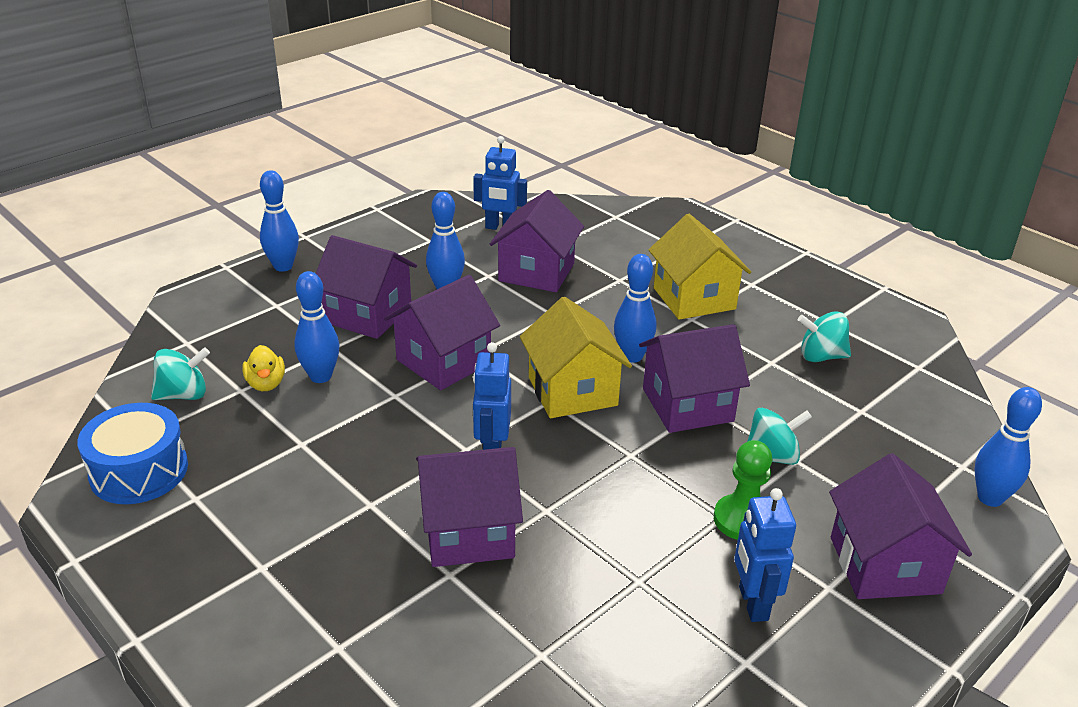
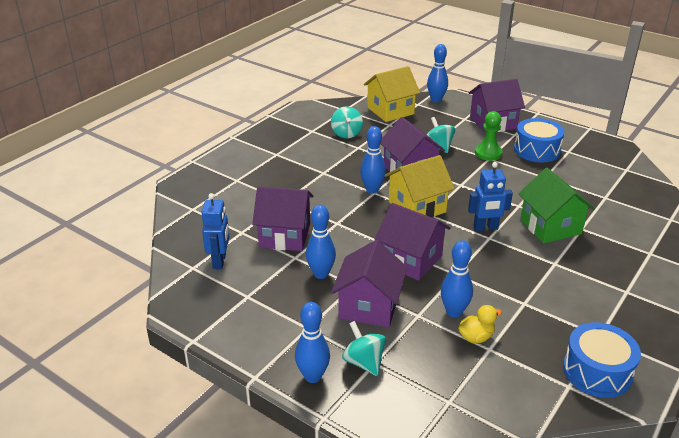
camera: 100 degrees left, 0 degrees up
turquoise spinning top [151,347,210,400] -> turquoise spinning top moved to [342,321,386,376]
purple house [416,447,523,567] -> green house [518,168,595,244]
yellow house [649,214,751,320] -> yellow house moved to [364,66,420,122]
blue robot [734,488,796,622] -> blue drum [514,118,565,162]

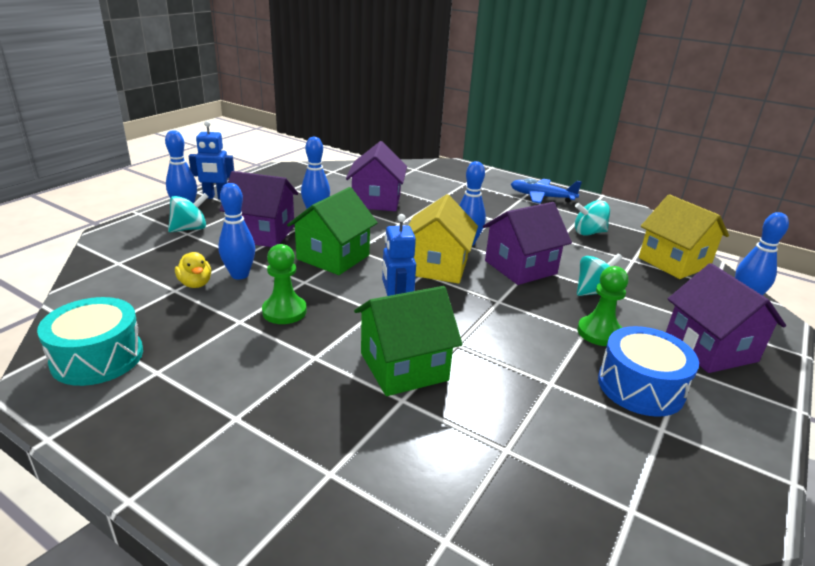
camera: 85 degrees right, 5 degrees down
blue robot [201,193,229,269] -> blue robot moved to [189,121,234,199]
purple house [375,203,450,281] -> green house [287,187,378,275]
yellow house [385,155,455,218] -> yellow house turned 45 degrees clockwise [408,194,478,284]
blue drum [563,322,641,398] -> turquoise drum [37,297,143,386]
none -> green pawn [262,244,307,324]
none -> blue plane [511,178,582,204]

